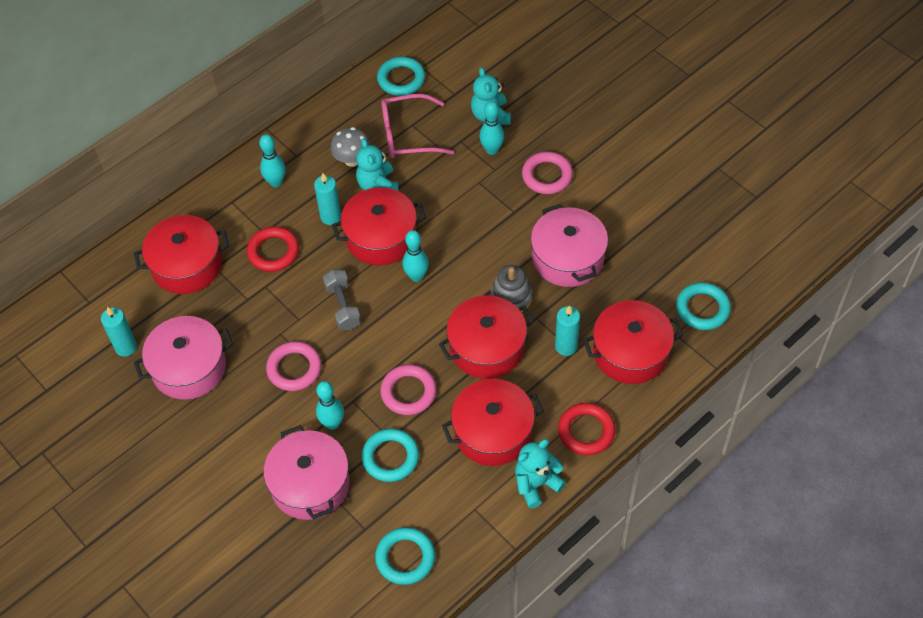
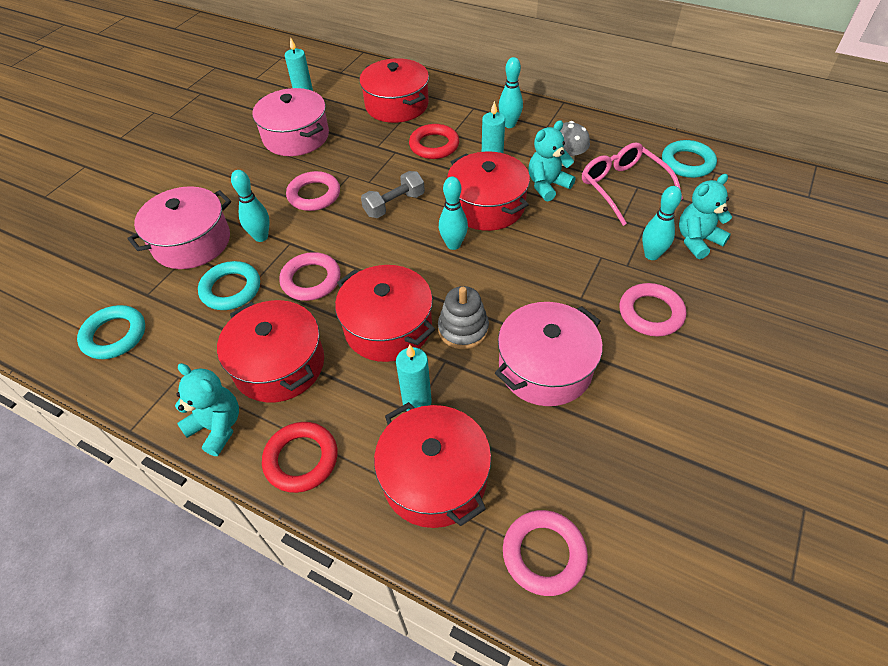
camera: 70 degrees right, 5 degrees down
turquoise ring [676,282,731,330] -> pink ring [503,510,588,596]

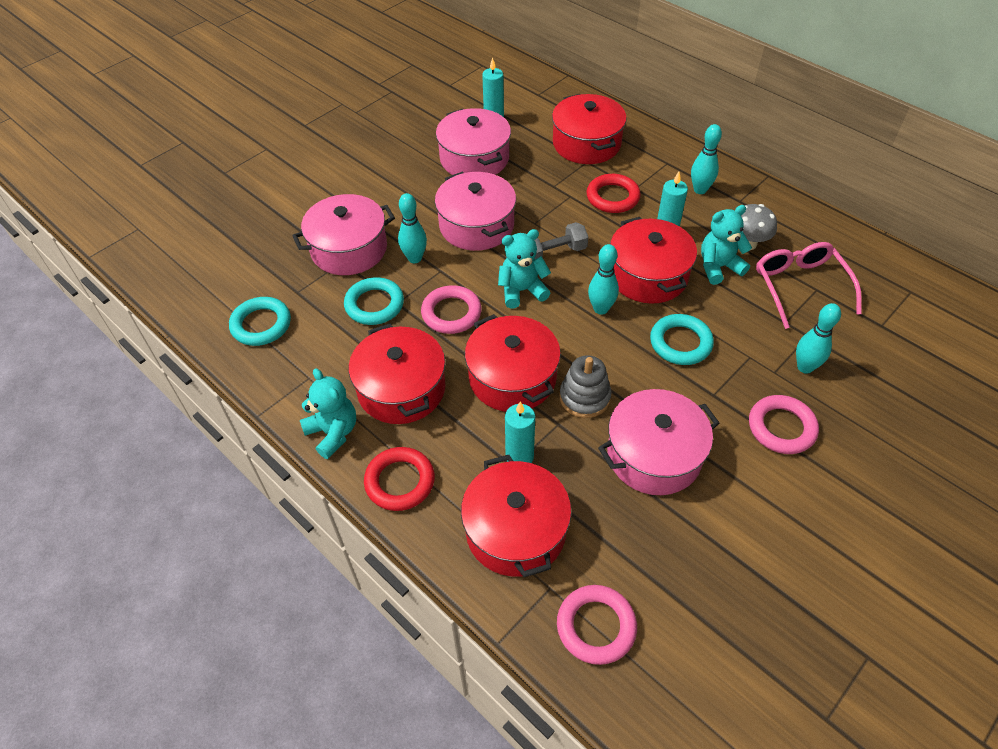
camera: 15 degrees right, 0 degrees up
pink ring [286,171,340,211] -> pink pot [435,172,516,251]
turquoise ring [662,140,717,178] -> turquoise ring moved to [650,314,714,365]
turquoise teddy bear [679,174,732,259] -> turquoise teddy bear moved to [498,229,551,308]

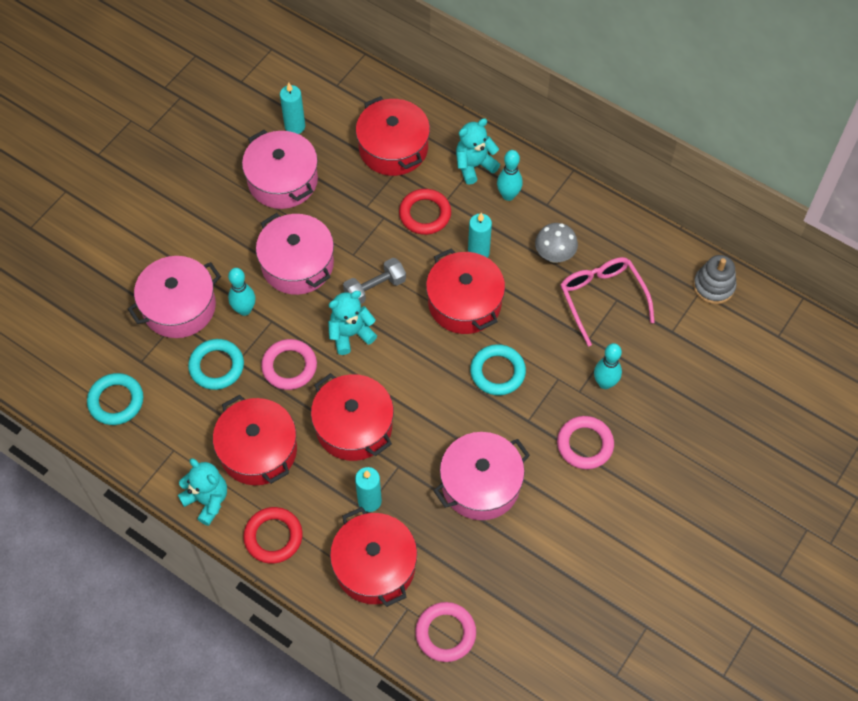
camera: 10 degrees left, 10 degrees up
grey stacking toy [560,355,611,418] -> grey stacking toy moved to [693,255,737,304]
turquoise bowling pin [588,244,619,315] -> none
turquoise teddy bear [701,205,752,285] -> turquoise teddy bear moved to [456,118,500,185]

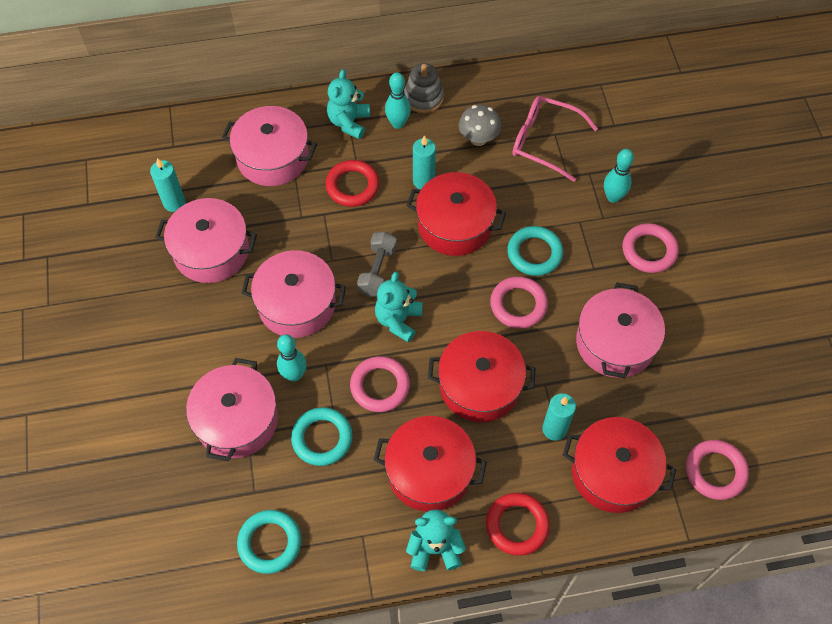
camera: 45 degrees left, 0 degrees up
red pot [356,96,430,176] -> pink pot [222,106,317,186]
grey stacking toy [693,255,737,304] -> grey stacking toy moved to [404,63,444,113]
none -> pink ring [490,276,548,329]

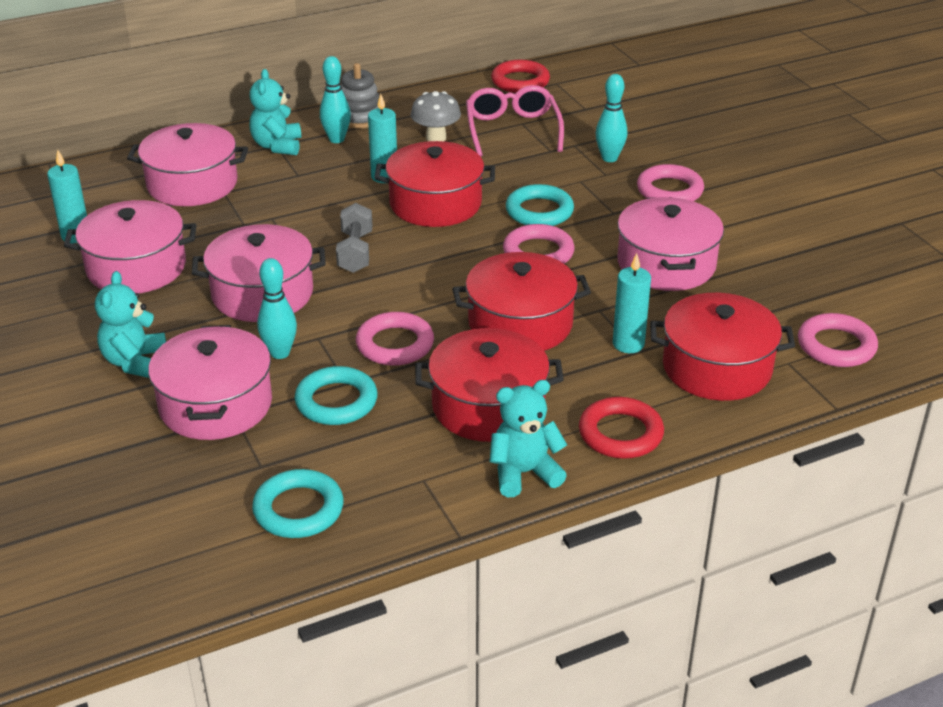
camera: 15 degrees left, 25 degrees down
red ring [325,160,379,207] -> red ring moved to [491,60,550,93]
turquoise teddy bear [375,271,423,343] -> turquoise teddy bear moved to [95,271,166,378]
pink glasses [513,96,598,182] -> pink glasses turned 75 degrees clockwise [466,85,564,156]

